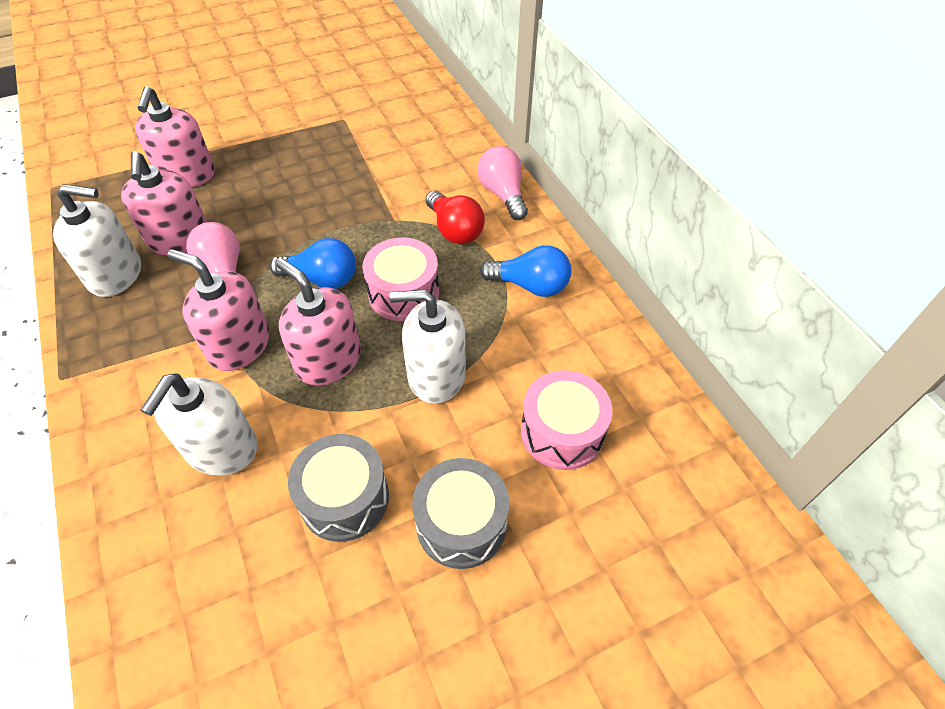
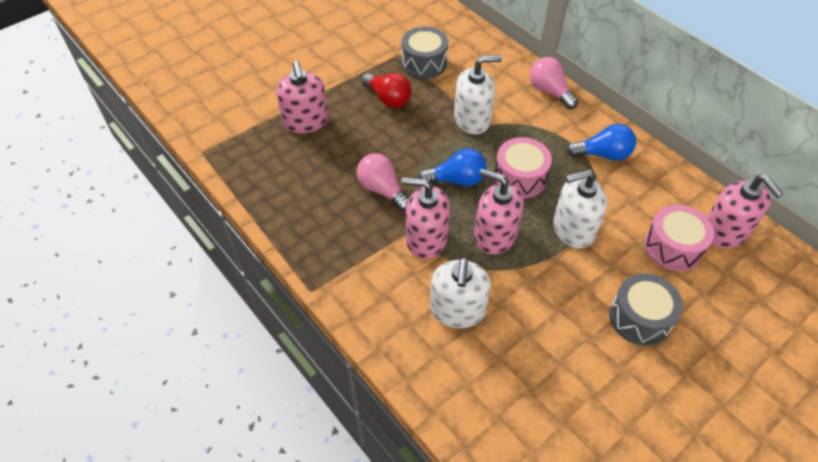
camera: 15 degrees left, 0 degrees up
white soap dispenser [53,184,141,297] -> white soap dispenser moved to [454,55,502,134]
pink soap dispenser [121,151,207,255] -> pink soap dispenser moved to [707,175,784,248]
grey drum [288,434,389,542] -> grey drum moved to [401,27,448,79]
red light bulb [426,190,485,244] -> red light bulb moved to [361,73,412,108]

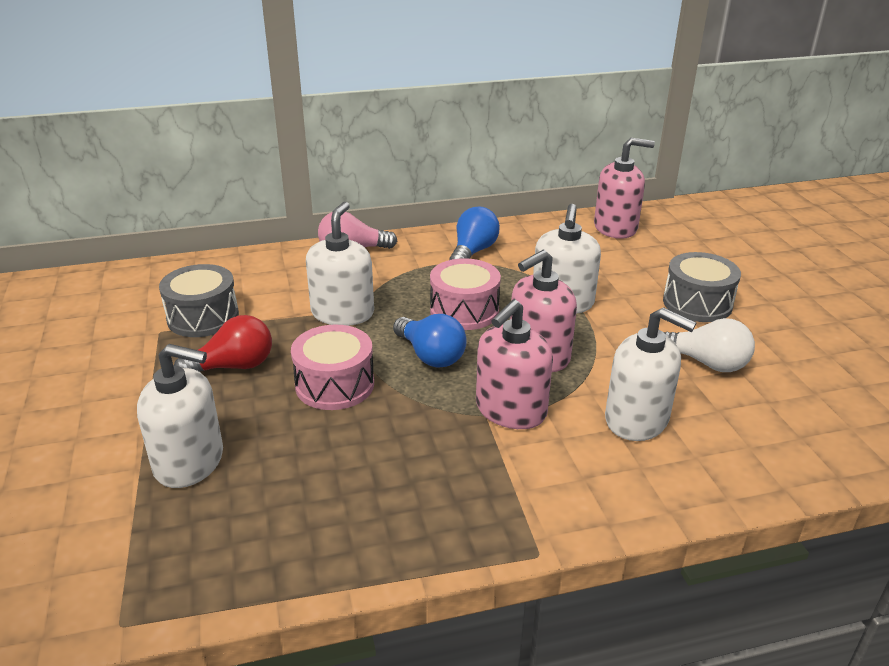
camera: 65 degrees left, 20 degrees down
pink soap dispenser [276,61,328,133] -> white soap dispenser [137,344,223,488]
pink light bulb [357,153,409,211] -> none
blue light bulb [418,148,486,186] -> blue light bulb turned 120 degrees clockwise [393,314,467,368]
pink drum [644,205,714,271] -> pink drum moved to [291,325,374,410]
none -> white light bulb [664,318,755,372]

